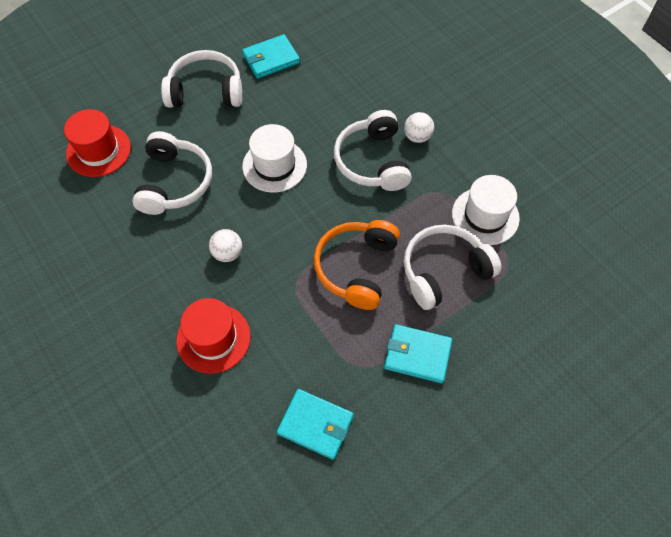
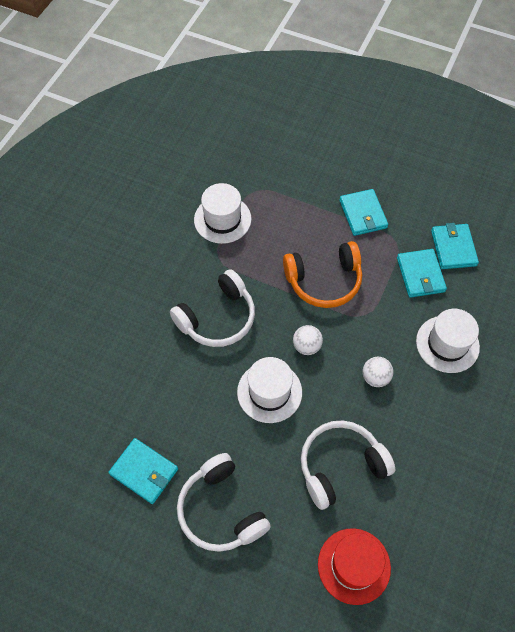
camera: 120 degrees left, 0 degrees up
red hat [176,298,250,374] -> white hat [416,309,480,373]
white ball [404,112,434,143] -> white ball moved to [293,325,323,355]
white headphones [404,225,502,310] -> none
none -> turquoise wallet [397,249,447,298]

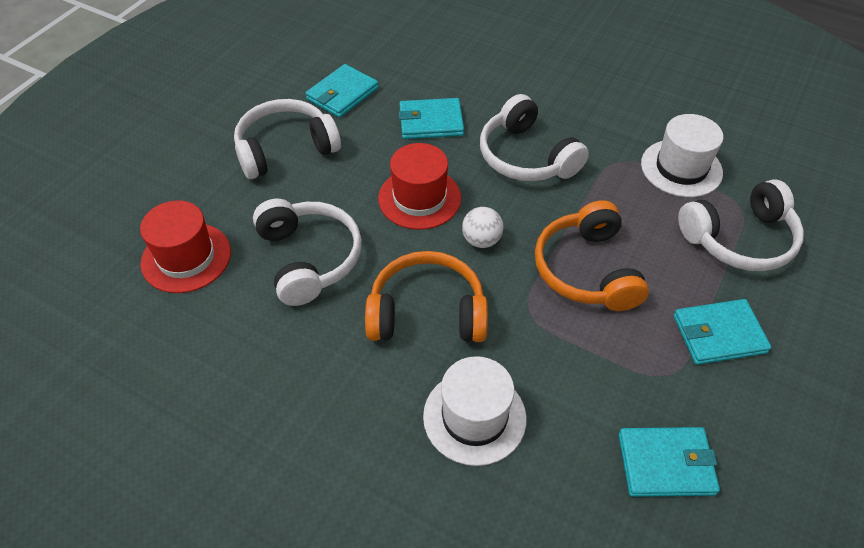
camera: 95 degrees right, 10 degrees down
white hat [237,357,302,423] -> red hat [378,143,461,230]
white ball [363,357,393,387] -> orange headphones [365,251,488,342]
turquoise wallet [397,249,447,298] -> turquoise wallet moved to [399,98,464,139]
none -> white headphones [678,179,804,271]

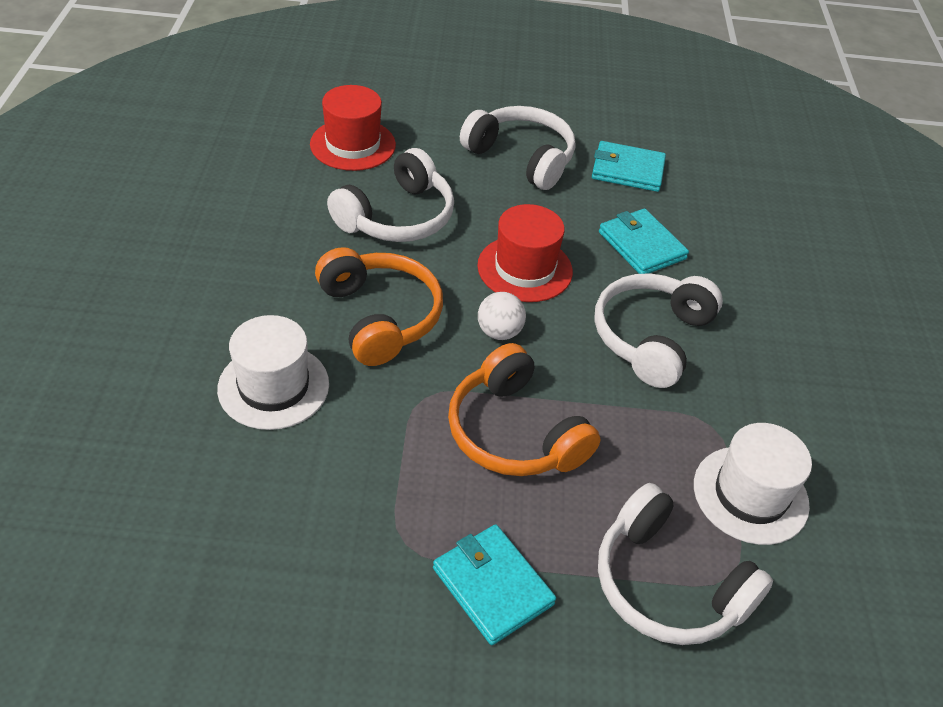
camera: 60 degrees right, 5 degrees down
orange headphones [535,200,649,311] -> orange headphones turned 90 degrees counterclockwise [448,343,600,476]
turquoise wallet [619,427,720,497] -> none

